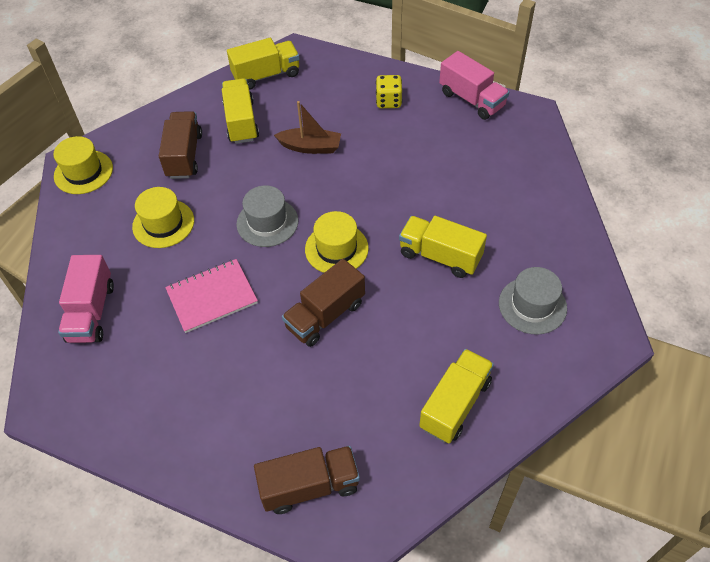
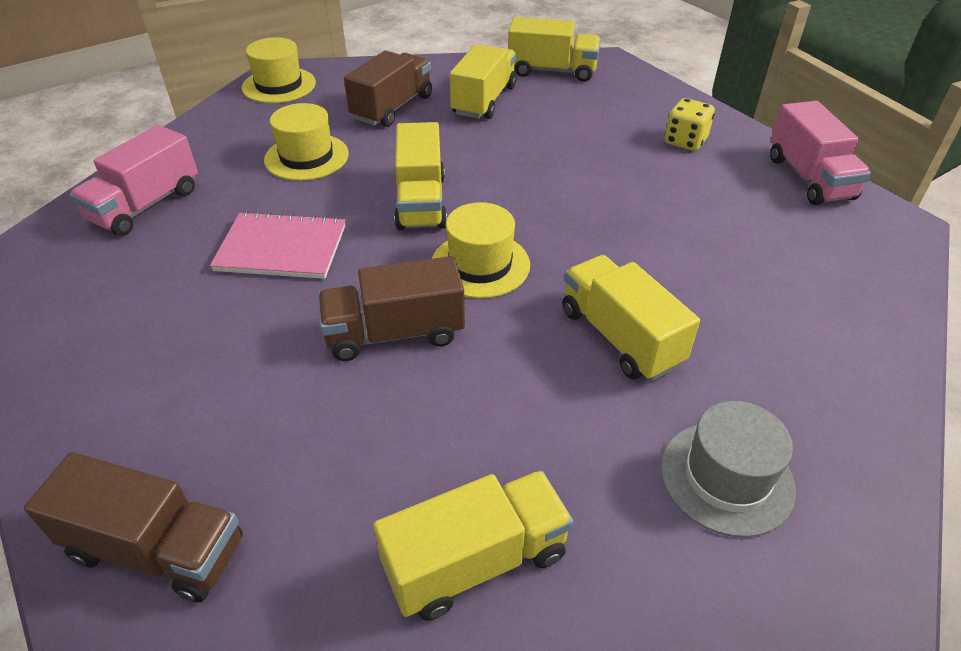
camera: 30 degrees right, 10 degrees down
grey hat [236,185,298,247] -> yellow truck [394,122,447,230]
brown boat [274,101,341,154] -> none

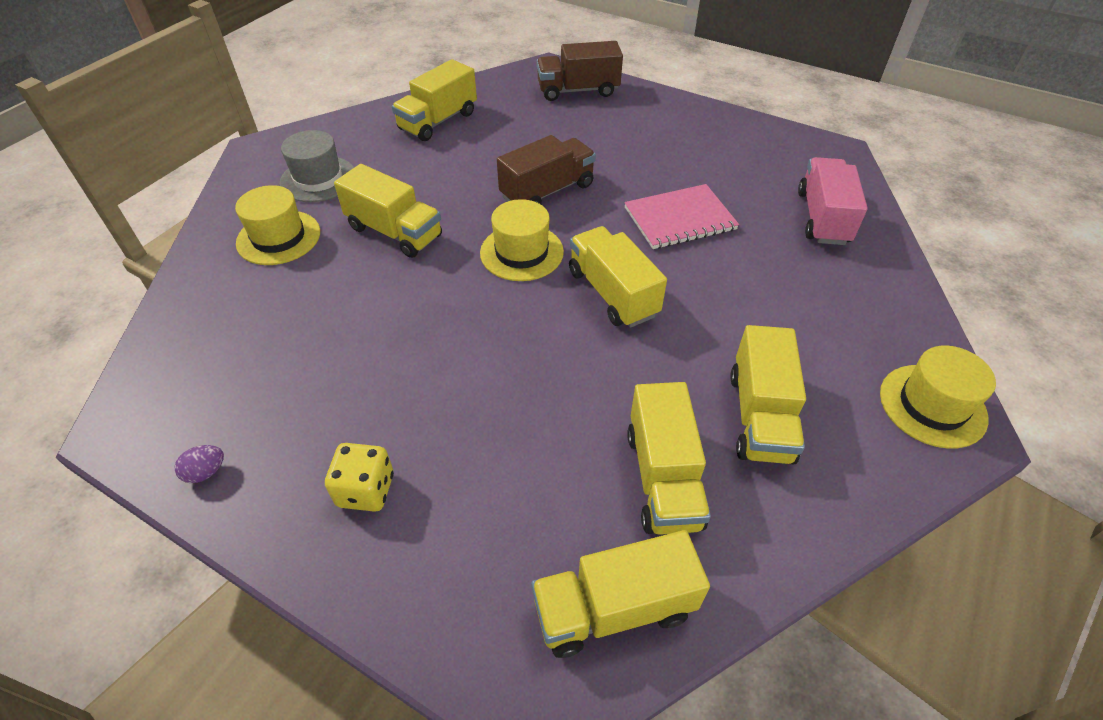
camera: 155 degrees right, 5 degrees up
yellow hat [264,103,349,181] -> yellow hat moved to [235,185,320,265]
brown truck [344,51,432,127] -> yellow truck [730,325,806,464]
pink truck [770,101,872,205] -> purple egg [175,445,224,483]

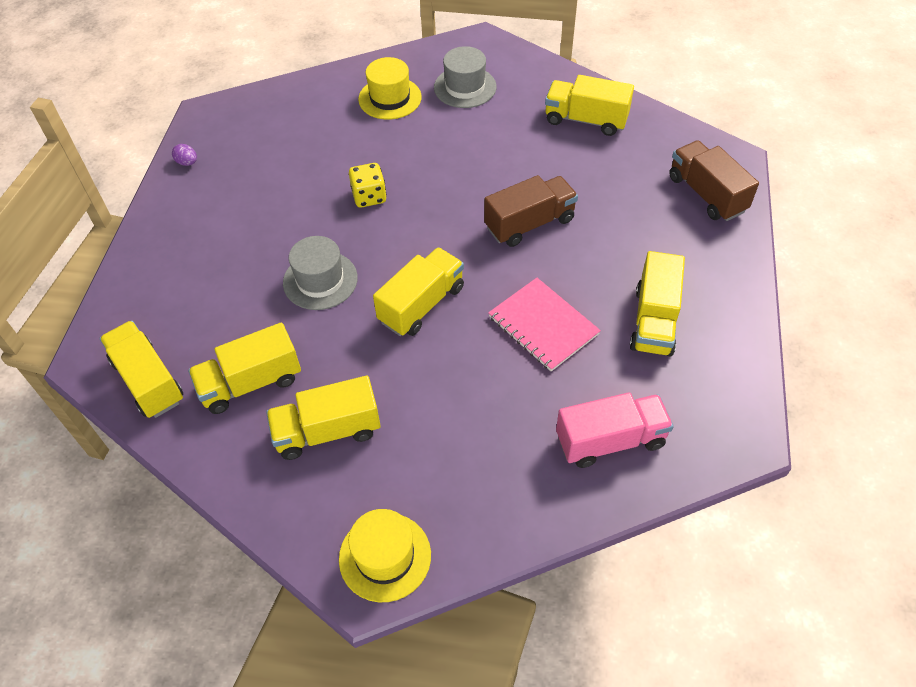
camera: 70 degrees right, 5 degrees up
yellow dice [325,443,394,512] -> yellow dice moved to [349,163,387,208]
yellow truck [334,164,442,258] -> yellow truck moved to [630,251,685,357]
yellow hat [480,199,564,281] -> none
brown truck [497,135,596,204] -> brown truck turned 60 degrees counterclockwise [484,175,578,247]
none -> grey hat [283,236,358,310]

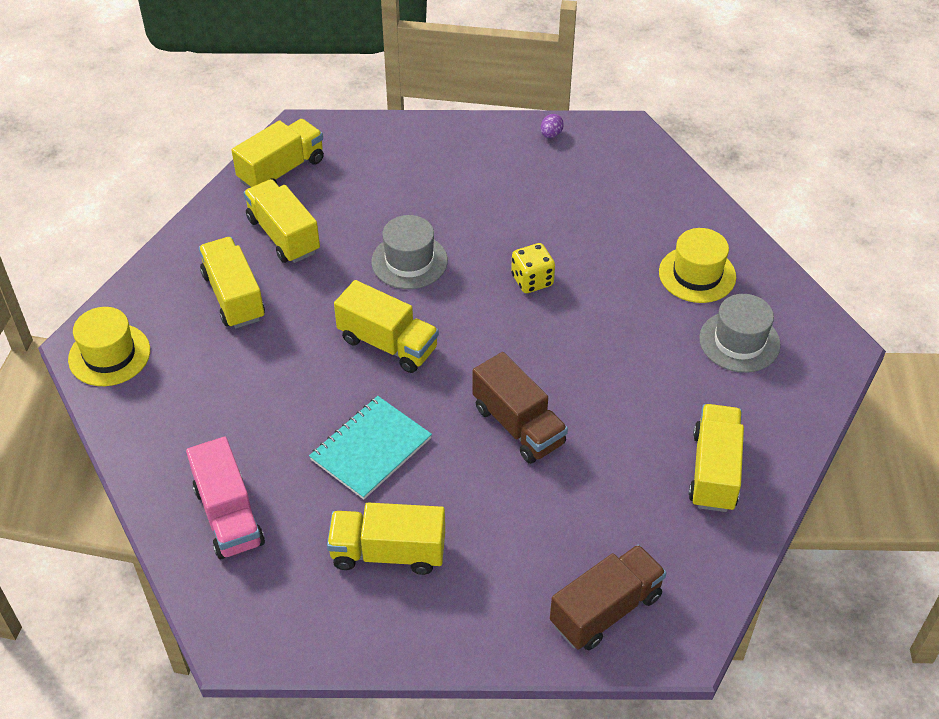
camera: 80 degrees right, 5 degrees down
pink notebook [488,278,601,372] -> turquoise notebook [309,396,432,500]

